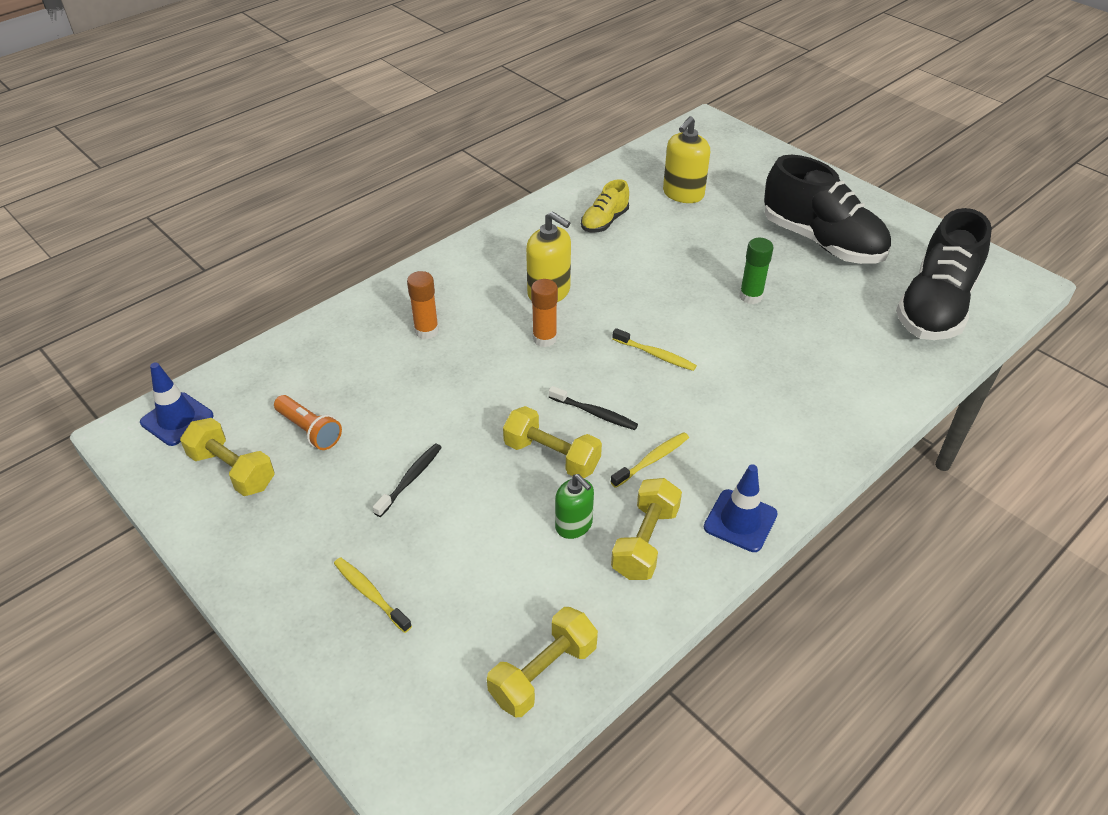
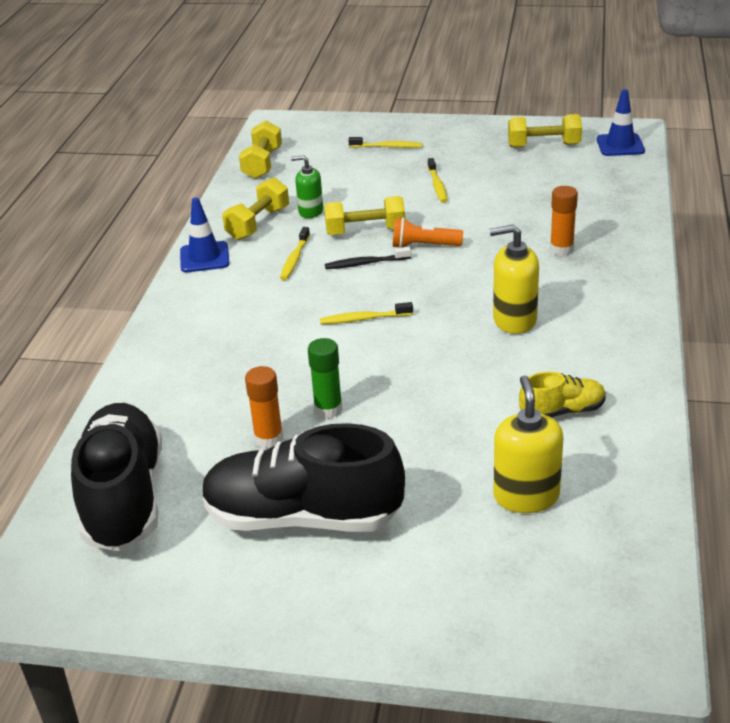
camera: 145 degrees right, 10 degrees down
orange flashlight [274,395,342,450] -> orange flashlight moved to [393,218,463,248]
black toothbrush [373,443,442,517] -> yellow toothbrush [428,158,448,203]
orange glue stick [531,279,558,347] -> orange glue stick moved to [245,366,283,448]
yellow shoe [581,179,629,232] -> yellow shoe turned 75 degrees clockwise [519,372,606,418]
yellow dumbbell [611,478,682,580] -> yellow dumbbell turned 45 degrees clockwise [222,177,289,240]

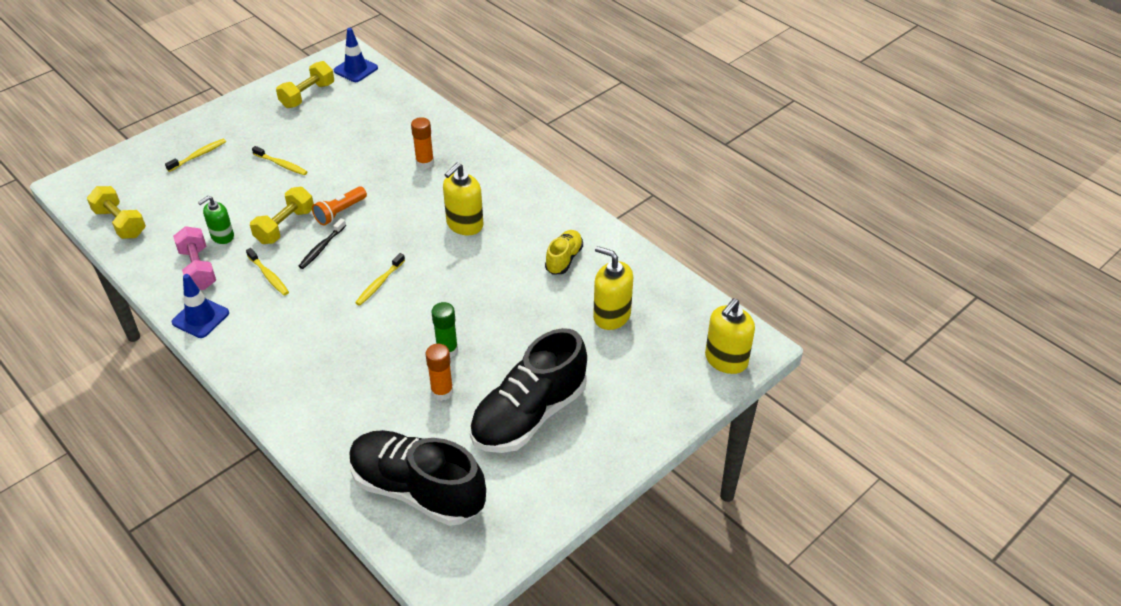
camera: 55 degrees left, 10 degrees up
yellow dumbbell [222,177,289,240] -> pink dumbbell [173,226,216,290]
none -> yellow soap dispenser [705,298,755,374]

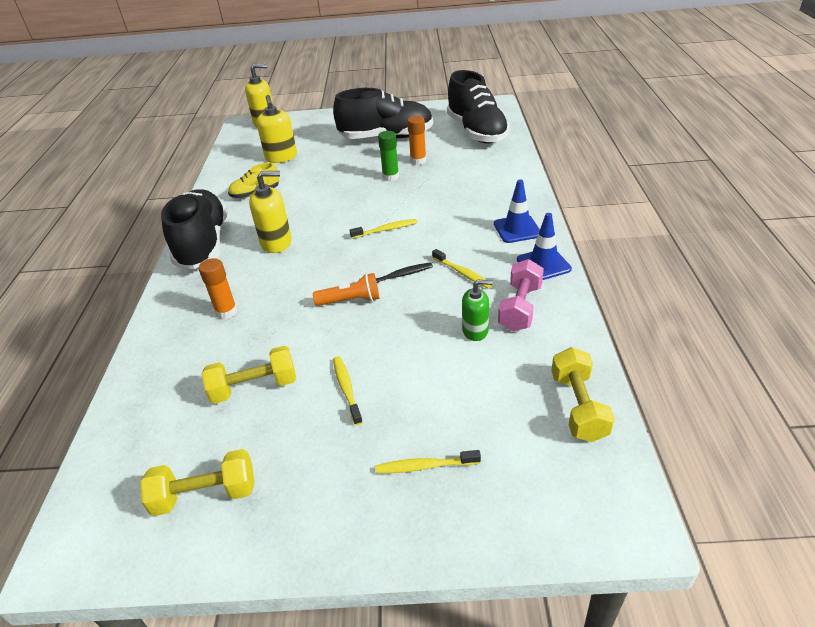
camera: 135 degrees left, 5 degrees down
yellow toothbrush [246,248,289,295] -> yellow toothbrush turned 135 degrees clockwise [432,249,492,289]
yellow dumbbell [250,187,314,244] -> yellow dumbbell moved to [202,346,296,404]
blue traffic cone [334,28,378,82] -> blue traffic cone moved to [494,180,540,243]
none -> black shoe [161,189,228,269]

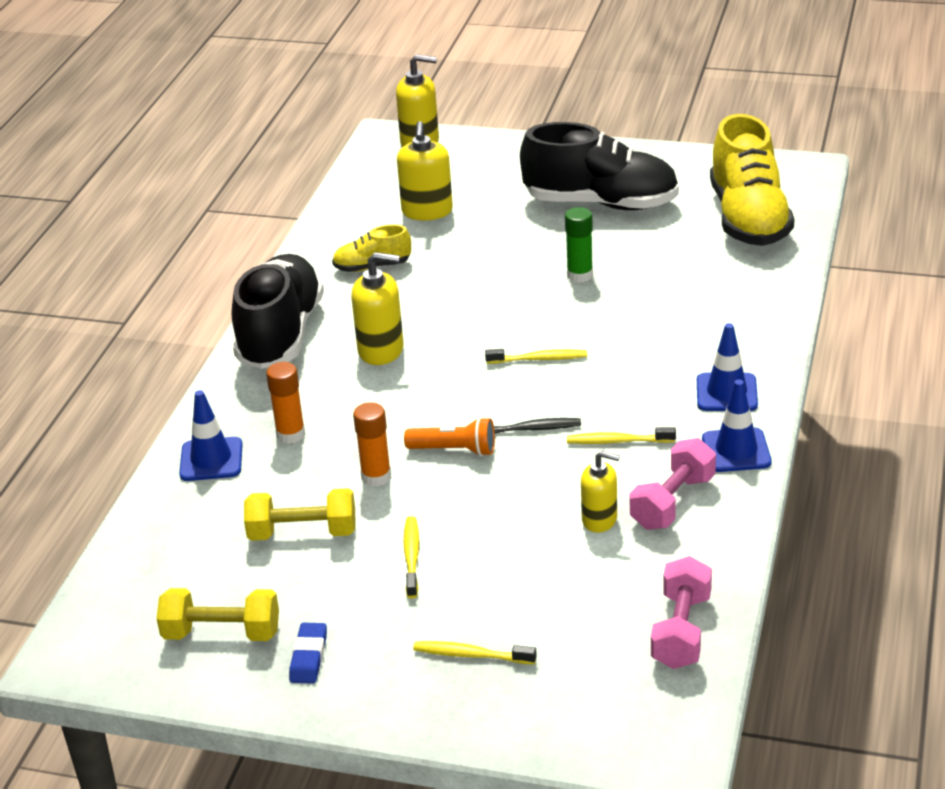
camera: 15 degrees right, 5 degrees down
orange glue stick [407,116,426,165] -> orange glue stick moved to [353,402,391,487]
yellow toothbrush [432,249,492,289] -> yellow toothbrush turned 120 degrees clockwise [567,427,676,444]
black shoe [447,70,510,144] -> yellow shoe [710,114,794,246]
green soap dispenser [462,280,493,341] -> yellow soap dispenser [581,451,620,533]
yellow dumbbell [551,347,615,442] -> pink dumbbell [651,556,712,669]
none -> blue traffic cone [179,390,243,481]
none -> blue eraser [289,623,327,684]

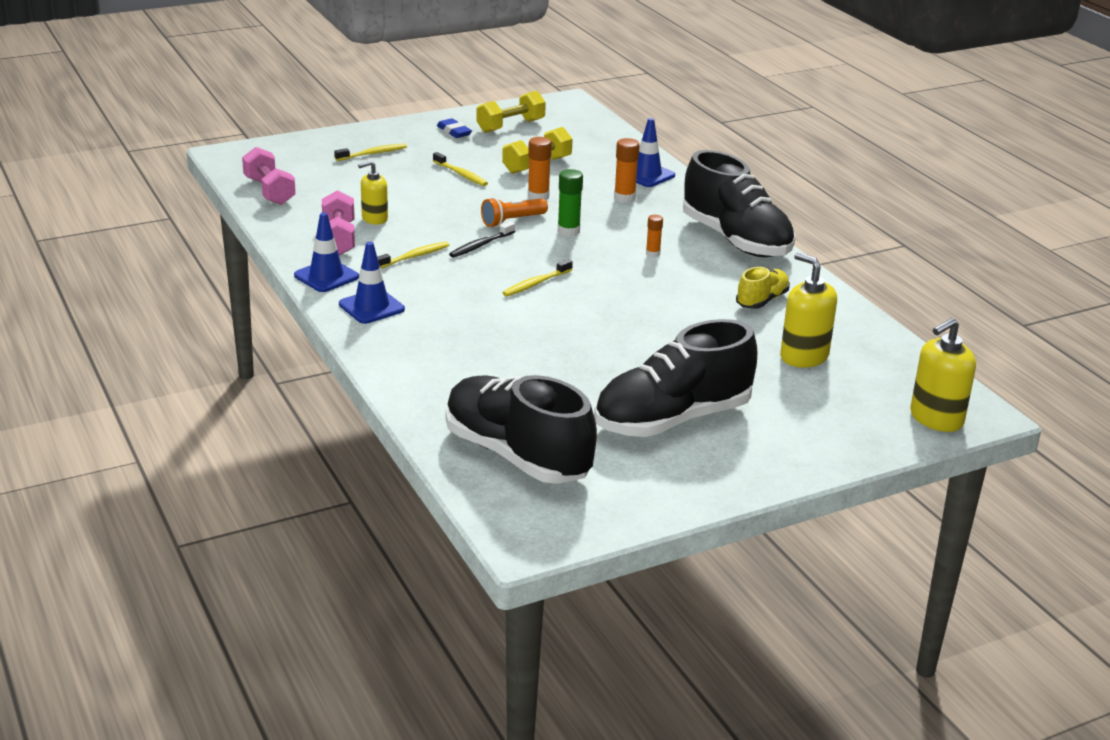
camera: 135 degrees right, 5 degrees down
yellow soap dispenser [351,252,404,365] -> orange glue stick [646,215,663,257]
green glue stick [565,207,593,283] -> green glue stick moved to [558,169,583,237]
yellow shoe [710,114,794,246] -> black shoe [445,375,597,484]

